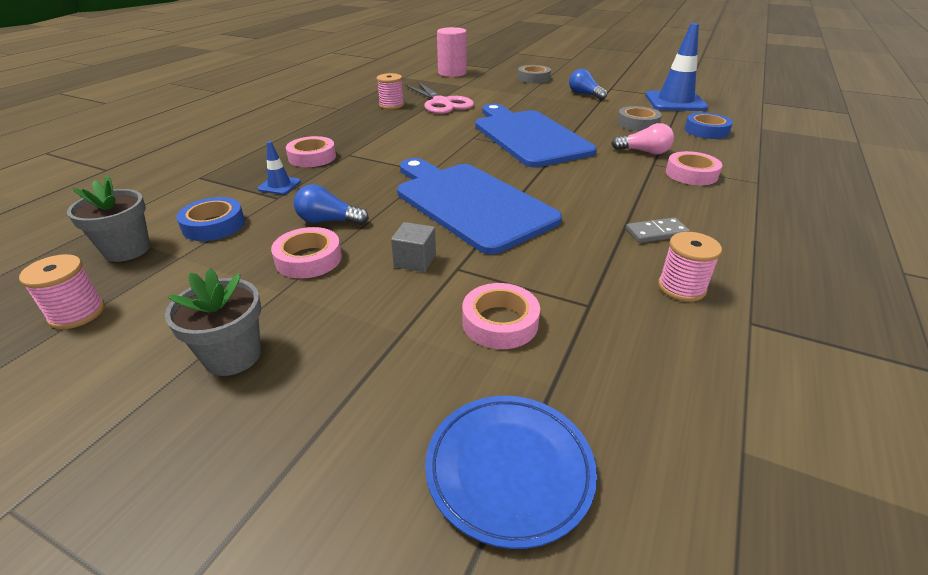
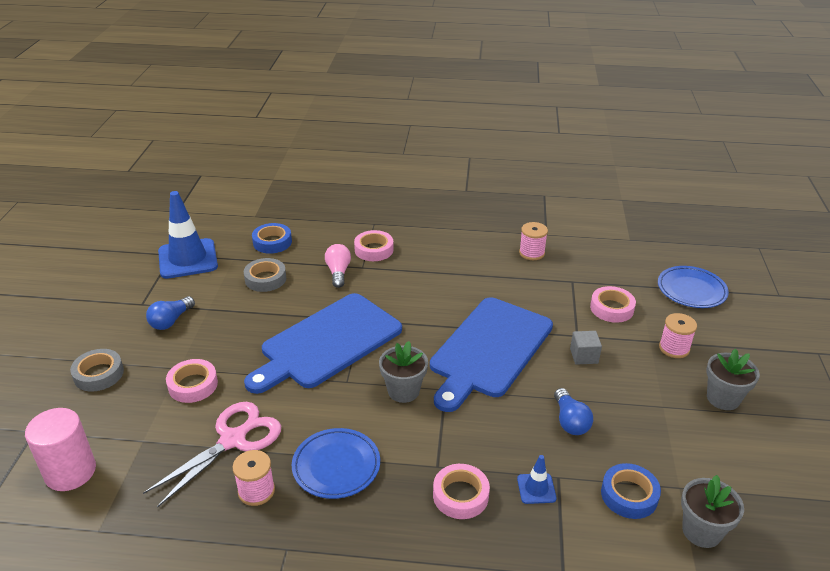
camera: 110 degrees left, 0 degrees up
pink spool [19,254,105,329] -> pink spool moved to [659,313,697,358]
pink tape [271,227,342,279] -> pink tape moved to [166,359,218,403]
grey domino [626,217,690,243] -> none
none -> blue plate [292,428,380,499]
none -> grey flower pot [379,341,428,403]

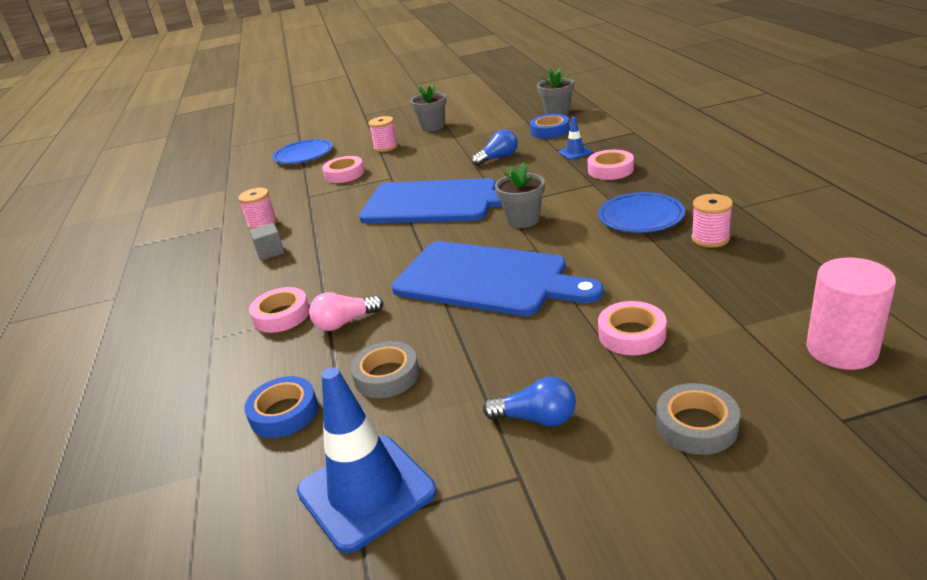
camera: 105 degrees left, 5 degrees down
pink scissors [143,402,281,508] -> none
grey cube [570,331,602,365] -> grey cube moved to [250,223,285,261]

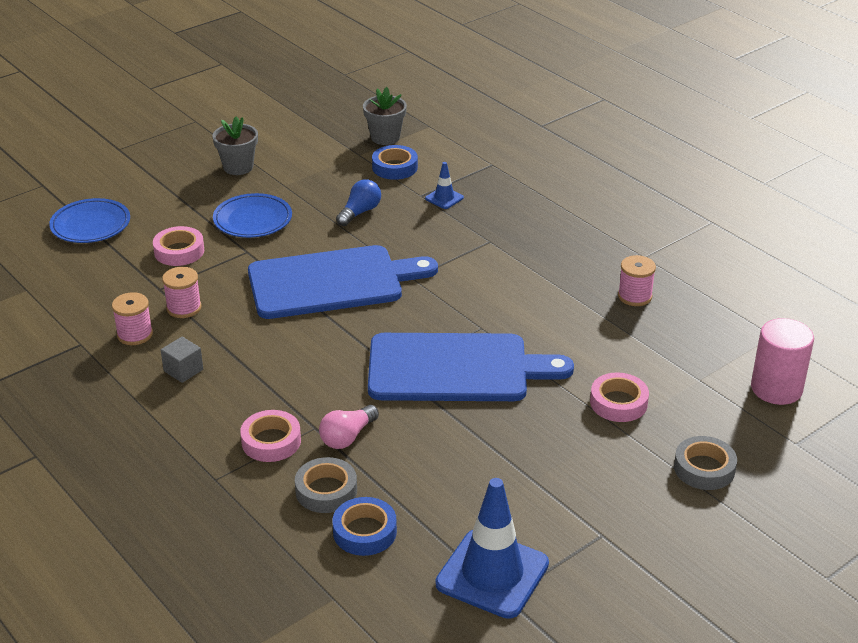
camera: 30 degrees left, 5 degrees up
grey tape [350,341,420,398] -> grey tape moved to [295,457,357,513]
pink spool [368,116,398,152] -> pink spool moved to [162,267,202,318]
blue light bulb [483,376,576,426] -> none
grey flower pot [495,162,545,228] -> none
pink tape [587,150,634,180] -> none
blue plate [598,192,685,233] -> blue plate moved to [213,193,292,238]

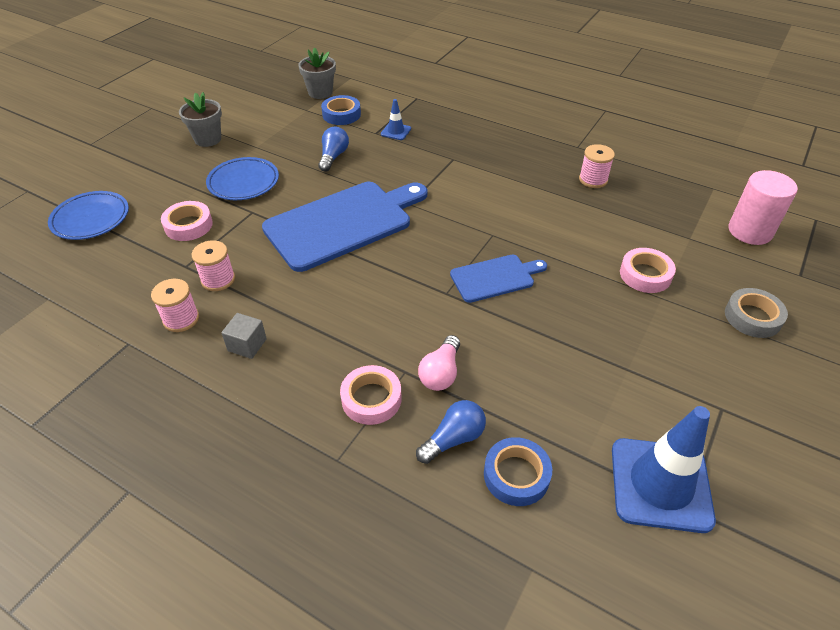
camera: 20 degrees left, 10 degrees up
grey tape [295,457,357,513] -> blue light bulb [416,400,486,464]
blue cutting board [368,333,574,401] -> blue cutting board [450,254,547,303], size x0.52

